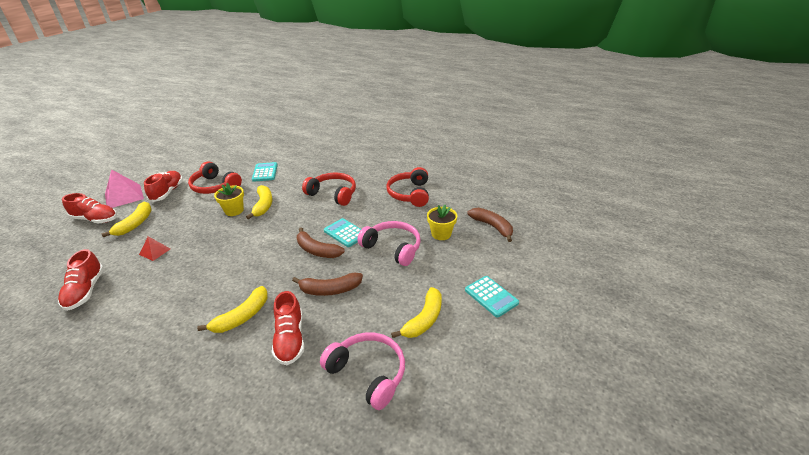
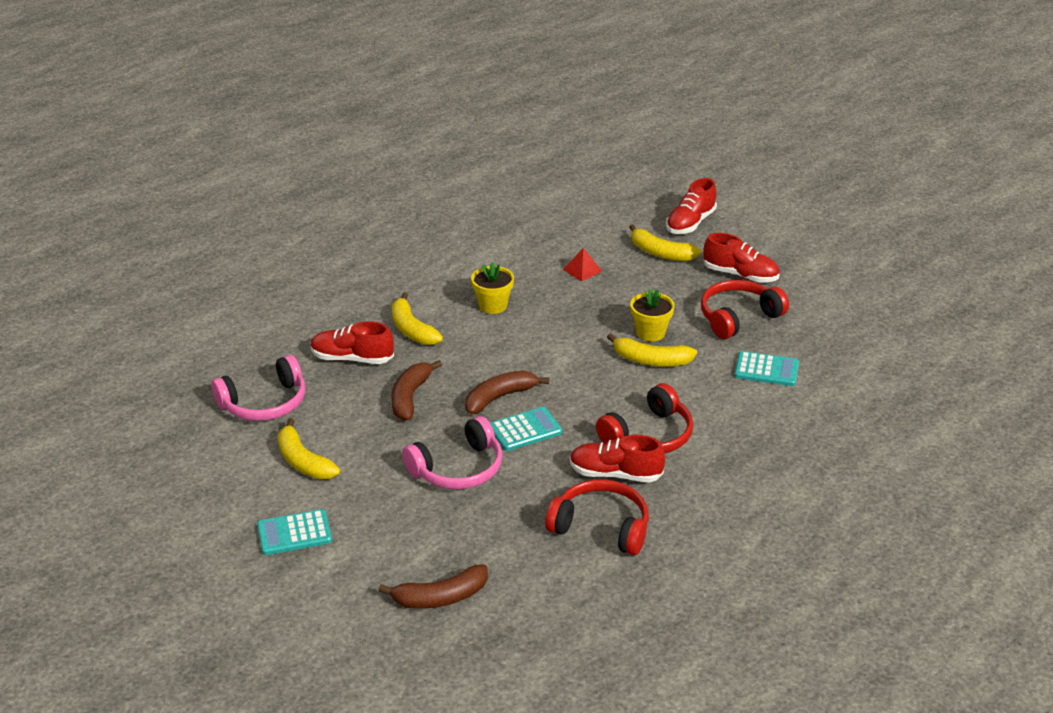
camera: 110 degrees right, 0 degrees up
red shoe [58,249,104,311] -> red shoe moved to [570,435,665,482]
pink pyramid [105,169,144,208] -> none
yellow flower pot [427,205,457,240] -> yellow flower pot moved to [471,262,514,314]

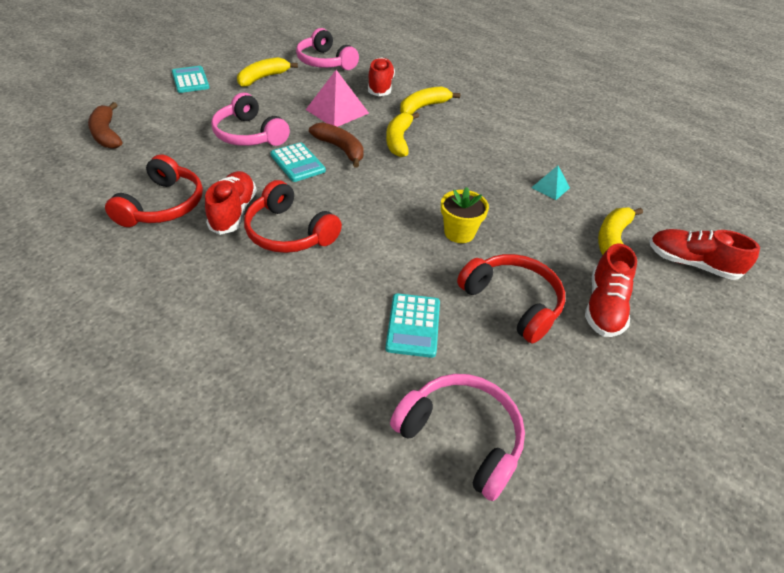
camera: 80 degrees right, 10 degrees up
brown banana [391,360,442,420] -> pink pyramid [306,70,369,127]
yellow flower pot [471,262,514,314] -> none
red pyramid [563,248,602,281] -> turquoise pyramid [531,165,570,200]
yellow banana [607,333,697,367] -> yellow banana moved to [386,112,419,157]
none -> pink headphones [390,374,525,501]

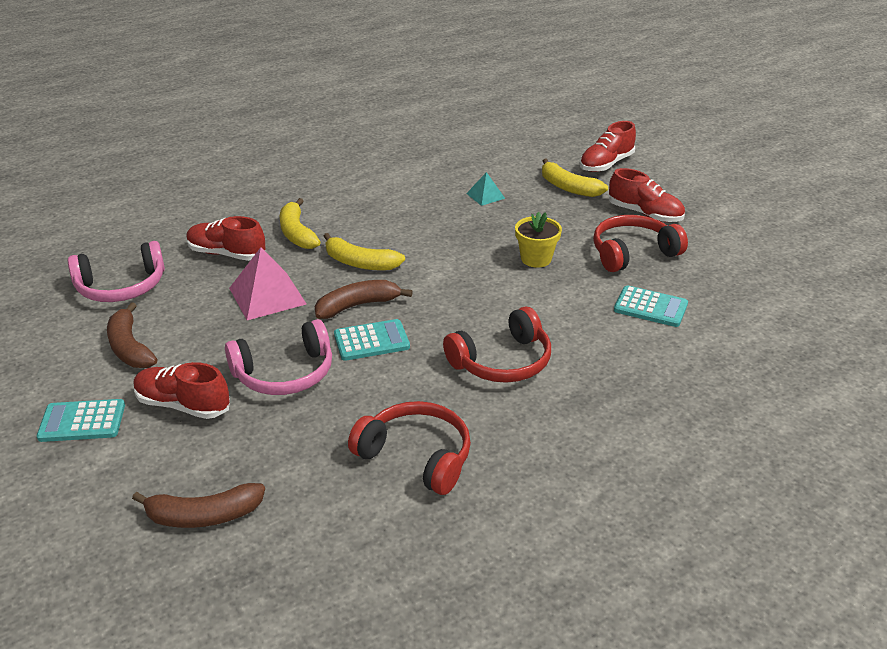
camera: 70 degrees left, 10 degrees down
red shoe [205,171,257,235] -> red shoe moved to [133,362,230,419]
yellow banana [237,57,298,87] -> brown banana [107,302,157,368]
pink headphones [390,374,525,501] -> none

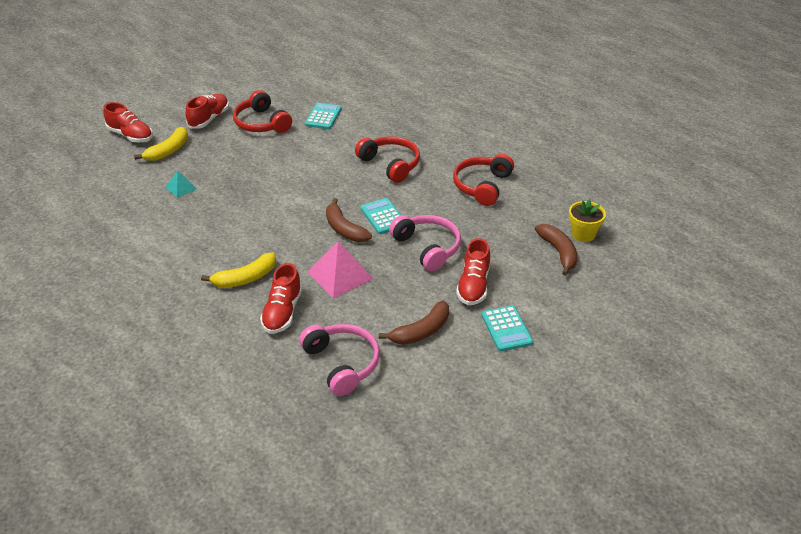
camera: 100 degrees left, 5 degrees up
yellow banana [323,233,405,271] -> none
yellow flower pot [515,212,562,268] -> yellow flower pot moved to [569,199,606,242]

